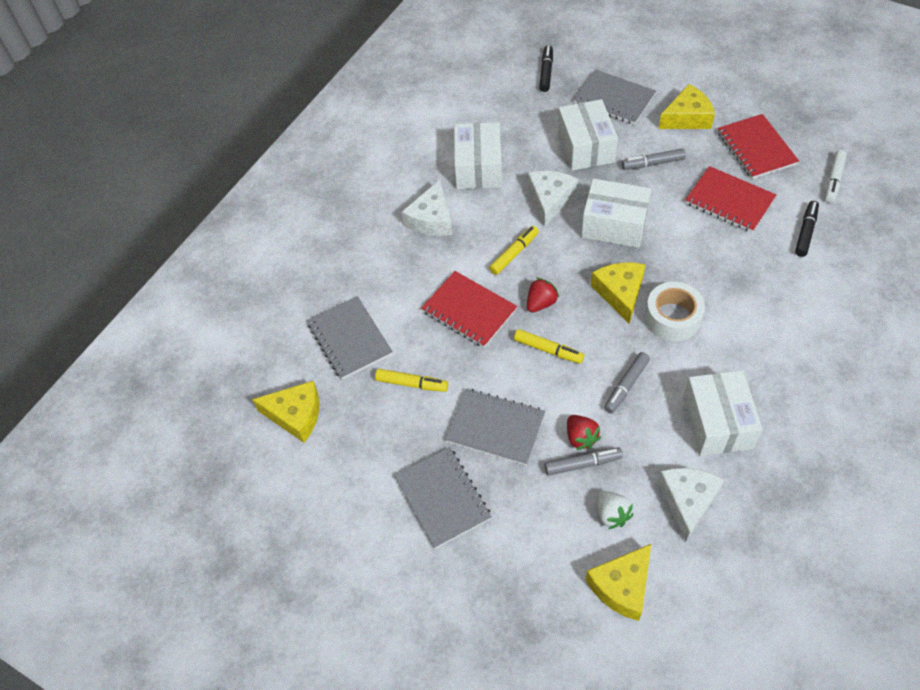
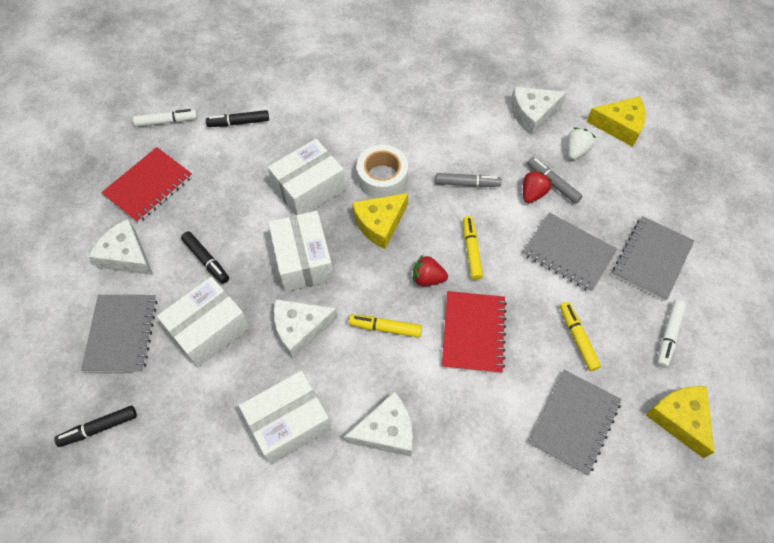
camera: 125 degrees left, 5 degrees up
grey notebook [446,389,545,466] -> grey notebook turned 45 degrees counterclockwise [523,213,617,292]
grey marker [622,148,686,170] -> black marker [181,231,229,284]
yellow cheese [658,84,715,129] -> white cheese [88,219,153,275]
white box [683,370,763,456] -> white box moved to [268,139,345,215]
red notebook [685,166,776,232] -> none
none -> white marker [657,300,686,367]

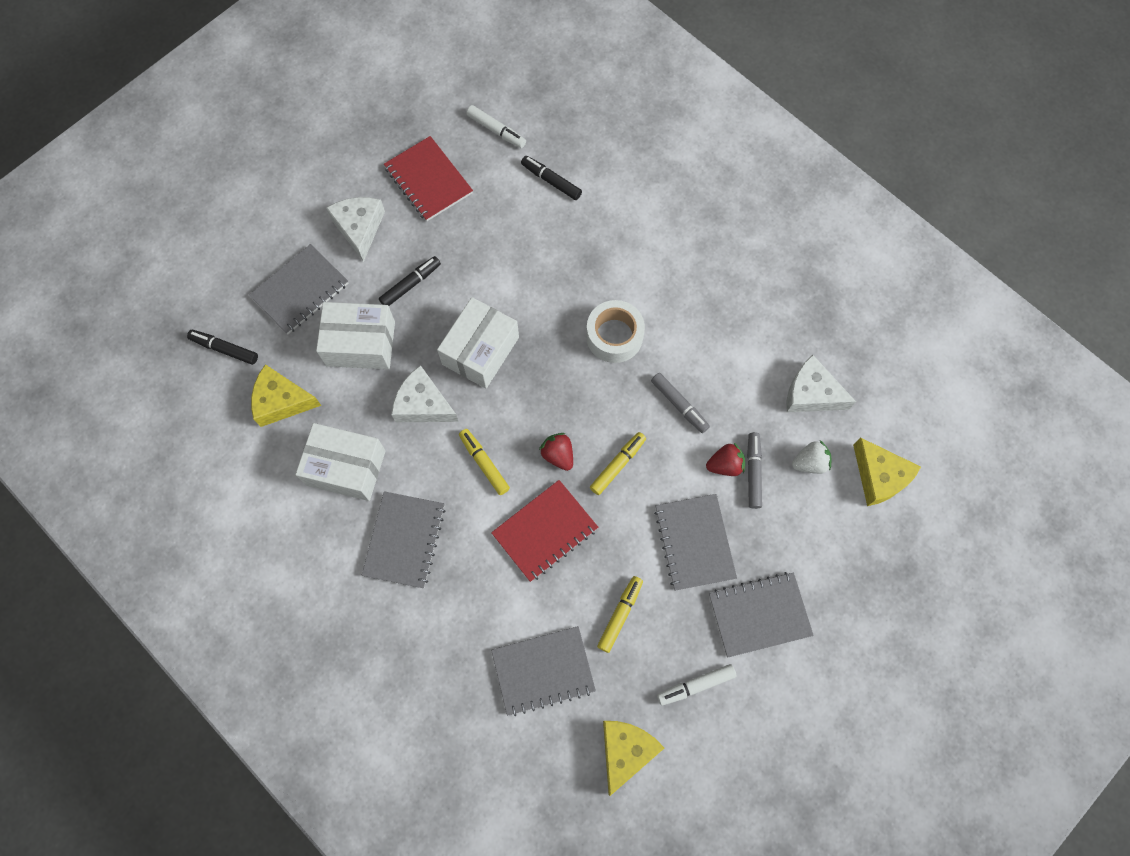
camera: 45 degrees right, 10 degrees up
red notebook [101,147,193,223] -> red notebook turned 60 degrees clockwise [384,136,473,221]
black marker [181,231,229,284] -> black marker turned 135 degrees counterclockwise [379,256,441,306]
white box [268,139,345,215] -> none
white cheese [345,392,413,457] -> grey notebook [362,491,446,588]
yellow cheese [352,193,408,249] -> yellow cheese moved to [251,364,321,427]

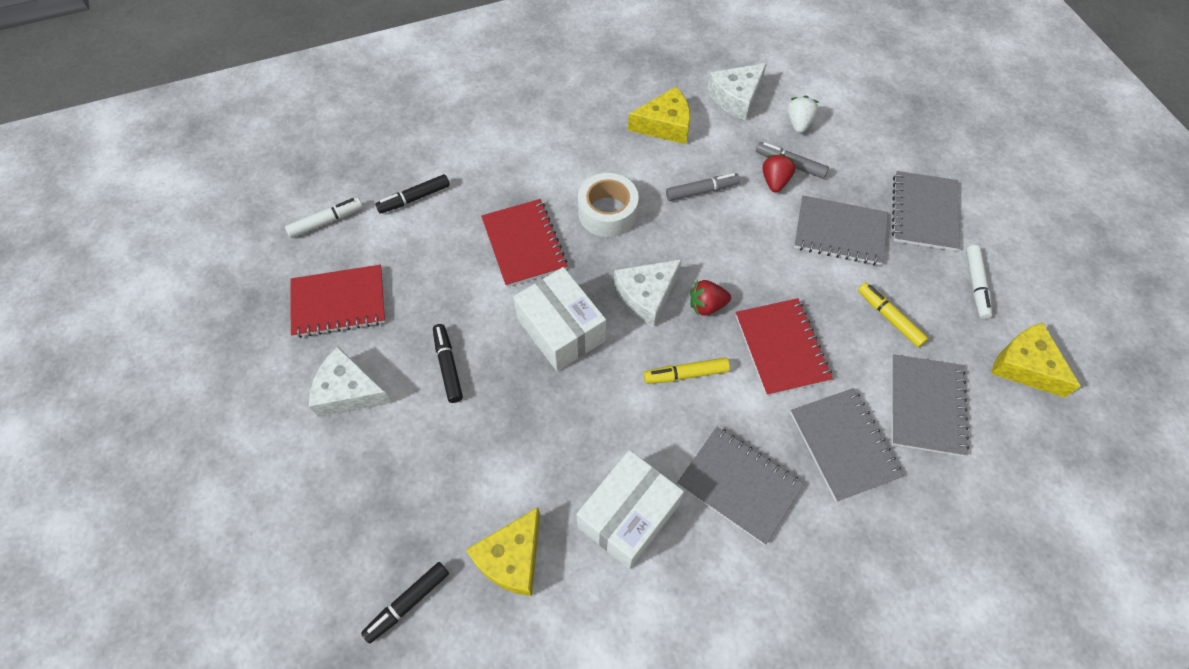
camera: 65 degrees left, 10 degrees down
grey notebook [249,244,348,334] -> grey notebook moved to [790,388,903,502]
white box [316,302,395,369] -> none
white cheese [391,365,459,422] -> white cheese moved to [614,259,682,327]
yellow marker [590,432,646,495] -> none
yellow cheese [853,437,921,506] -> yellow cheese moved to [628,87,690,144]
none -> red notebook [481,199,567,287]

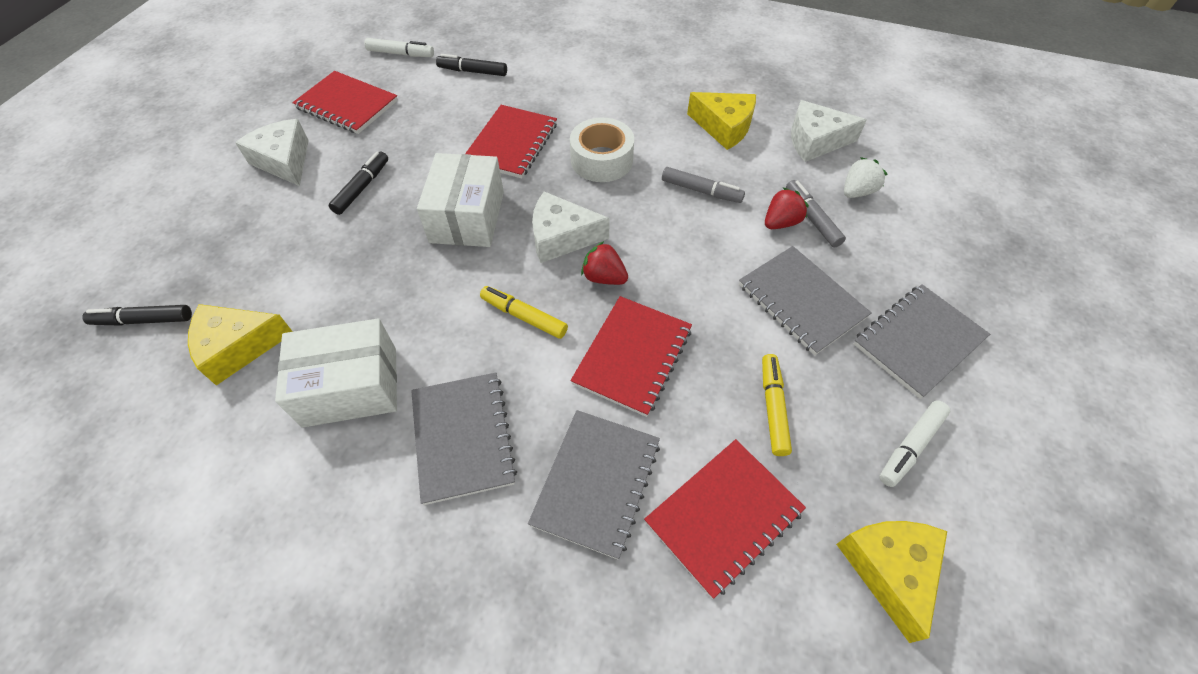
camera: 40 degrees right, 5 degrees down
grey notebook [891,354,969,457] -> red notebook [644,439,806,599]

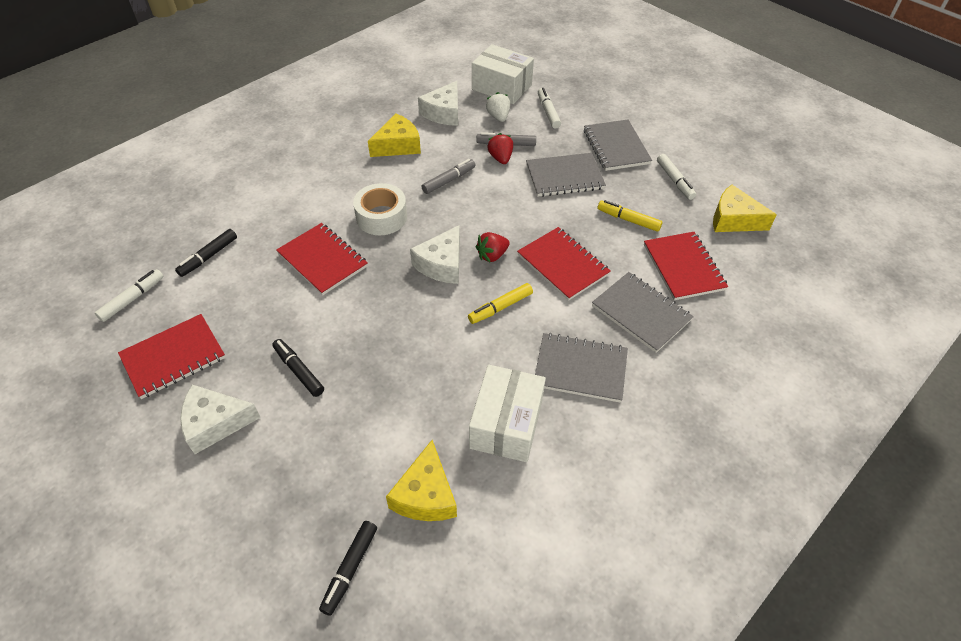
camera: 65 degrees left, 5 degrees down
white box [417,153,504,247] -> white box moved to [472,44,534,104]
none -> white marker [538,88,561,128]

